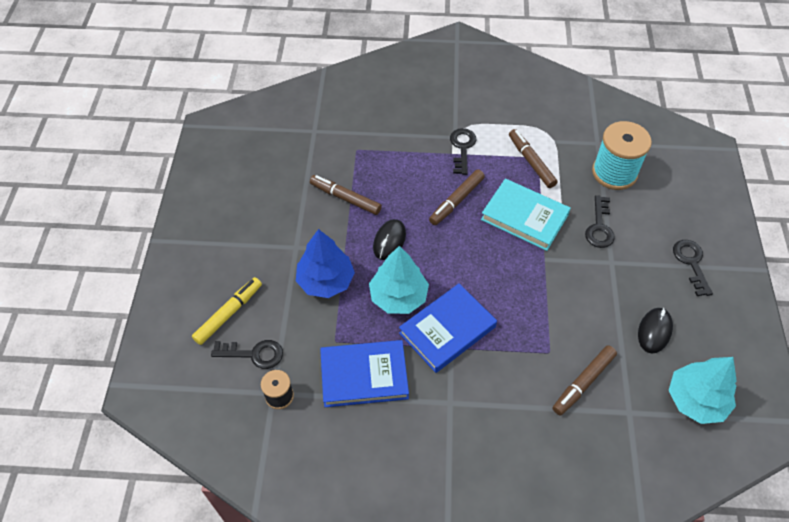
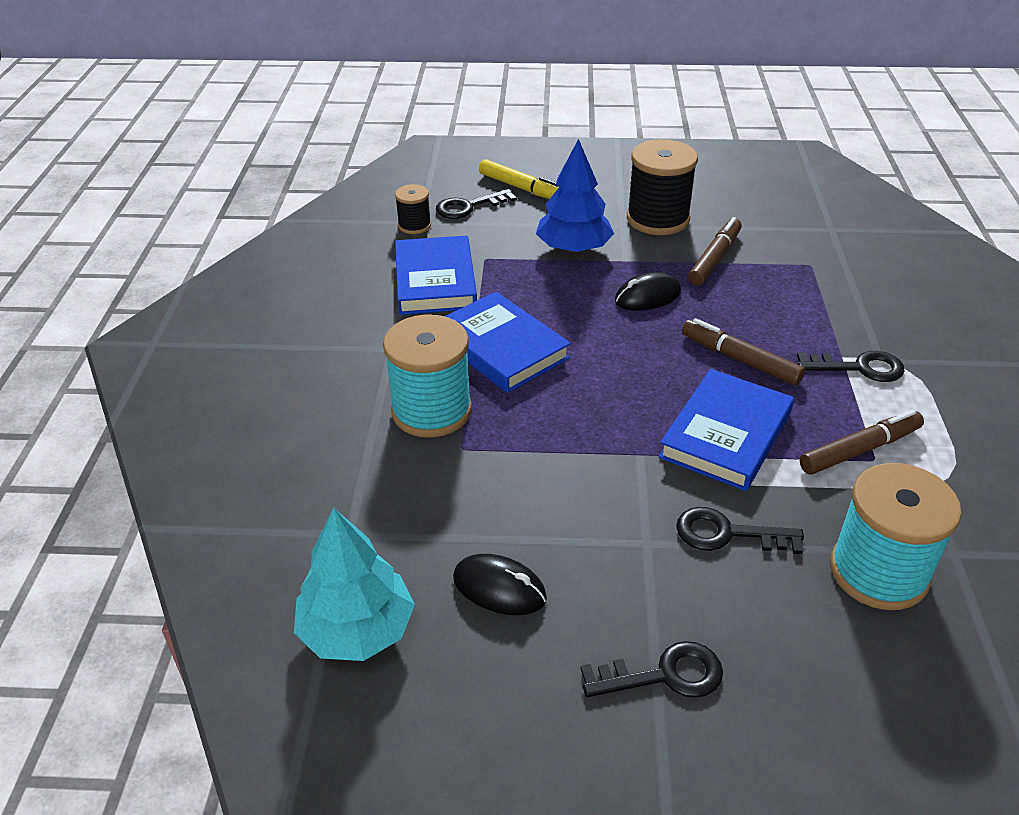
camera: 90 degrees right, 15 degrees down
black key [211,340,283,369] -> black key turned 60 degrees clockwise [436,189,517,219]
turquoise tree [369,246,429,314] -> none
black mouse [373,219,406,260] -> black mouse turned 45 degrees counterclockwise [615,272,681,311]
turquoise book [481,179,571,251] -> blue book [658,369,794,491]
brown marker [553,345,617,415] -> none
none -> turquoise spool [383,314,472,438]
none -> black spool [627,139,698,235]

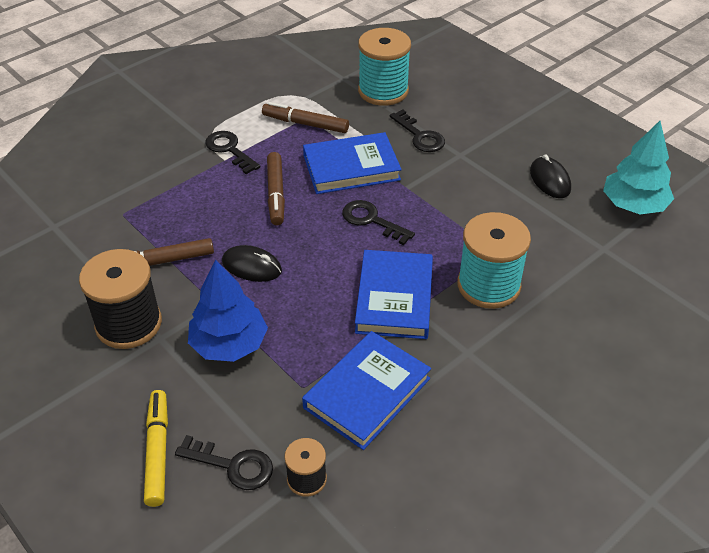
camera: 135 degrees left, 5 degrees up
black key [581,641,723,698] -> black key moved to [342,200,415,245]

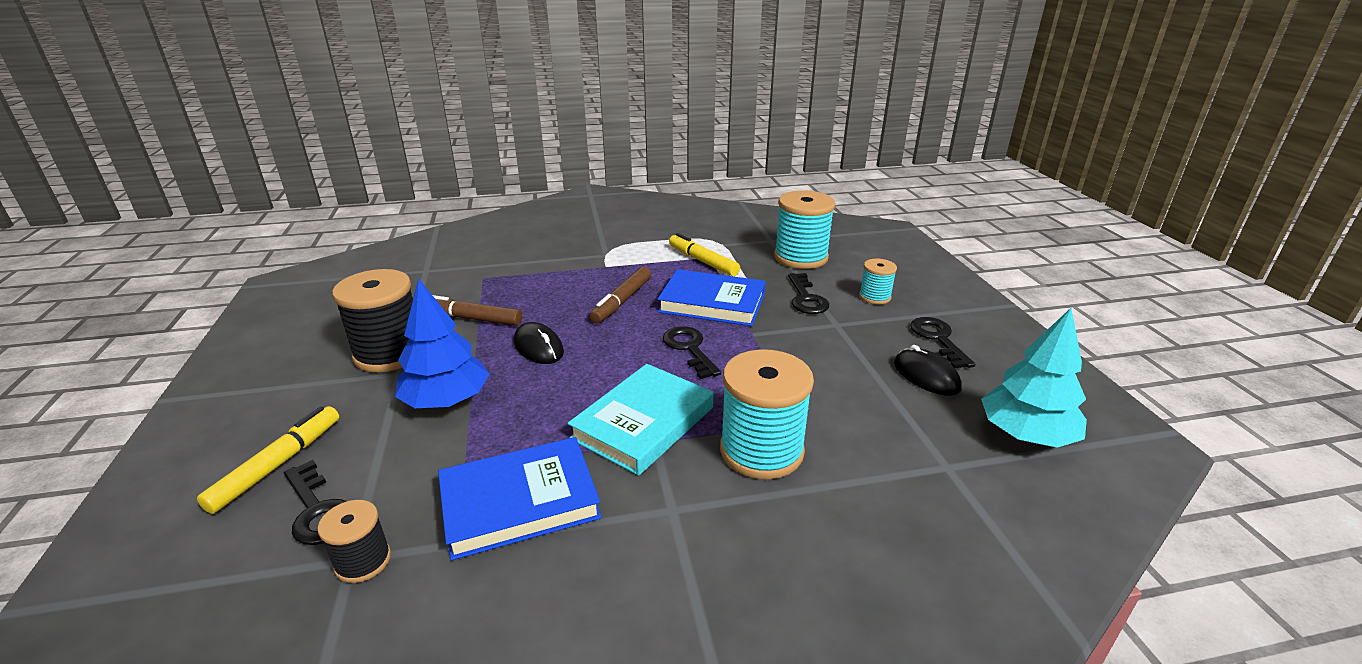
camera: 30 degrees right, 15 degrees down
black key [205,131,260,174] -> black key moved to [910,317,975,368]
brown marker [262,102,349,133] -> yellow marker [669,233,740,276]
blue book [355,250,433,339] -> turquoise book [568,364,714,476]
black mouse [530,154,571,198] -> black mouse turned 45 degrees counterclockwise [894,345,962,396]
none -> turquoise spool [859,259,897,304]

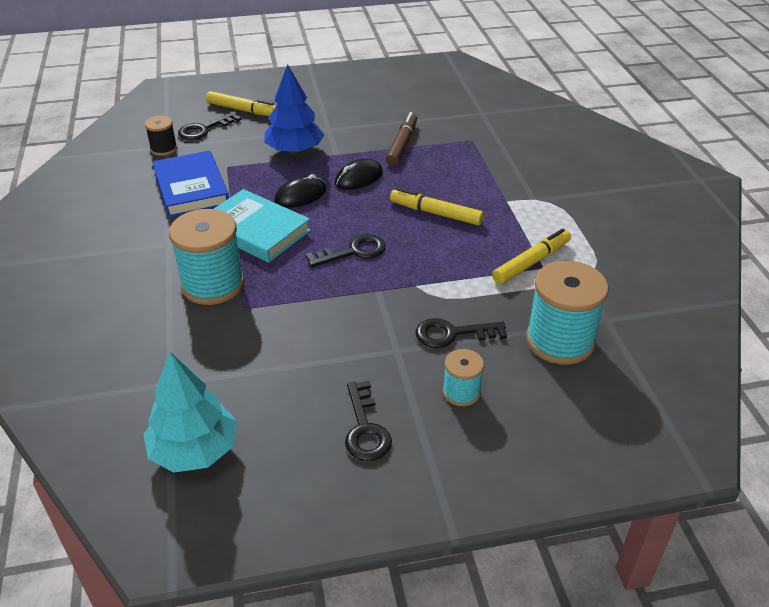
camera: 90 degrees right, 10 degrees up
black spool [332,269,413,372] -> none
brown marker [589,267,651,324] -> yellow marker [390,188,484,225]
blue book [658,269,766,326] -> none
black mouse [894,345,962,396] -> black mouse moved to [274,174,326,208]
black key [910,317,975,368] -> black key turned 90 degrees clockwise [345,381,392,461]

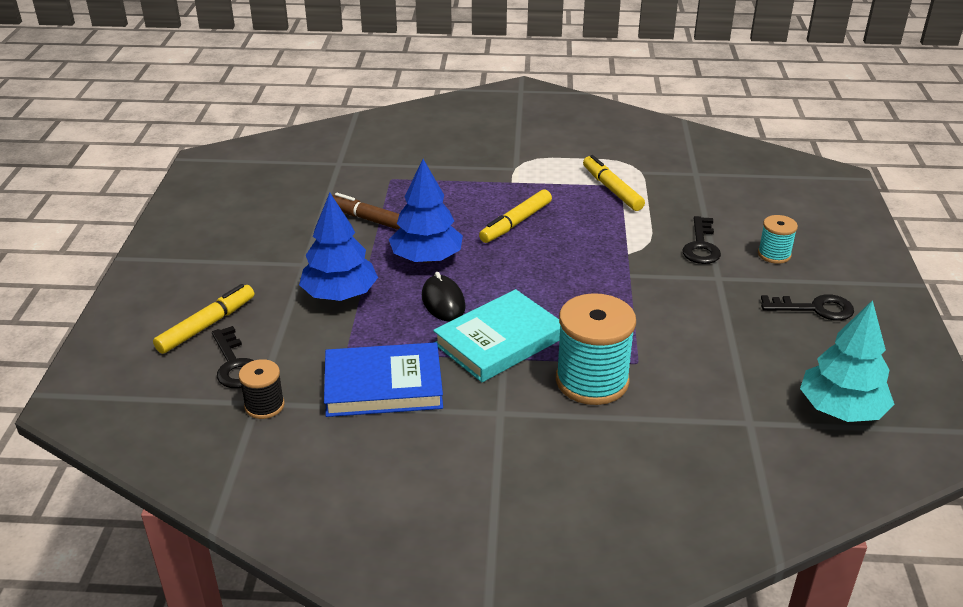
camera: 75 degrees left, 5 degrees down
black key [306,235,386,267] -> none
black mouse [335,159,383,190] -> blue tree [389,159,463,263]
turquoise spool [526,261,609,365] -> none

